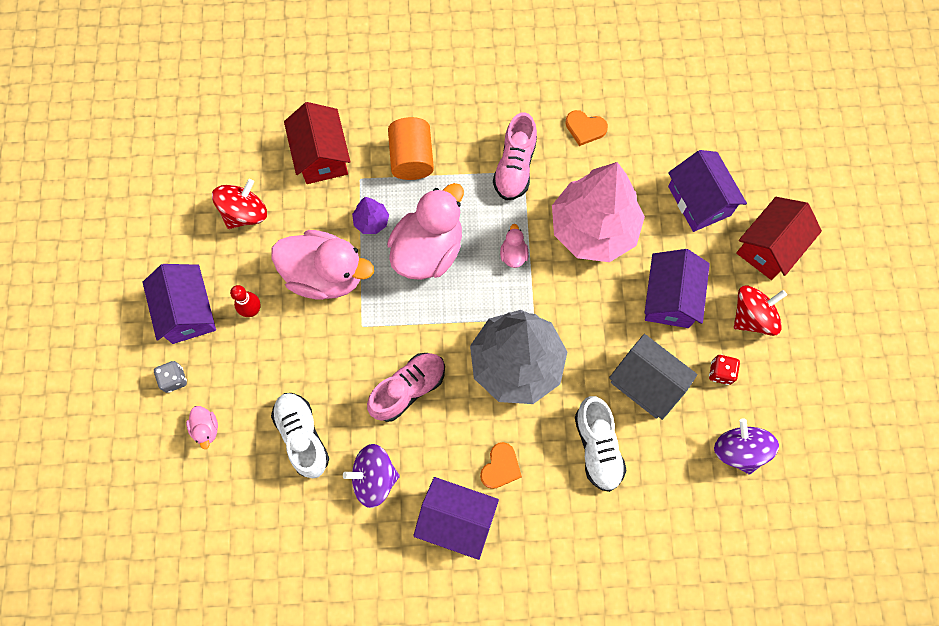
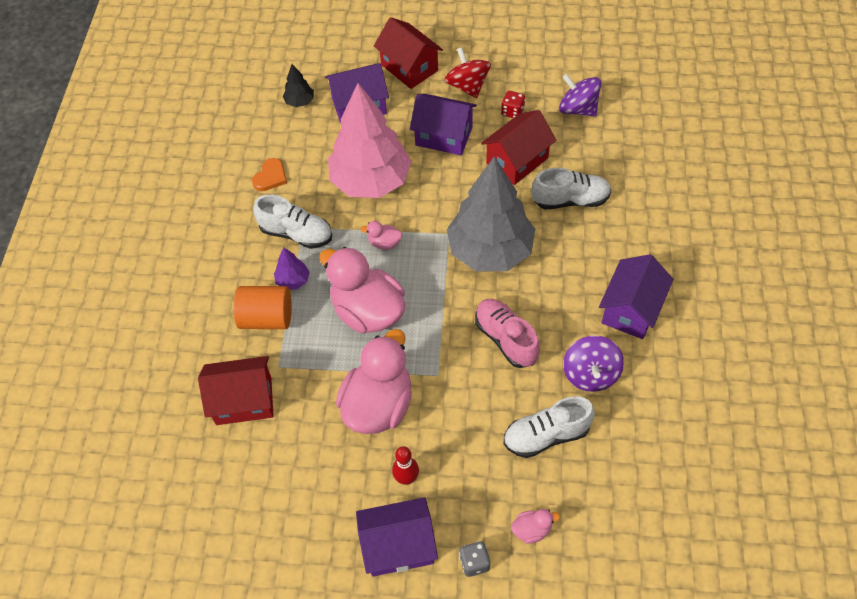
camera: 80 degrees left, 15 degrees down
red spinning top [212,179,267,229] -> none
purple tree [352,197,389,234] -> purple tree moved to [274,247,310,290]
orange heart [480,442,522,489] -> none
pink shoe [493,112,537,200] -> white shoe [253,195,332,249]
grey house [609,334,697,420] -> red house [481,110,556,185]
purple spinning top [714,418,779,474] -> purple spinning top turned 45 degrees clockwise [559,74,601,117]
none -> black tree [283,64,314,107]

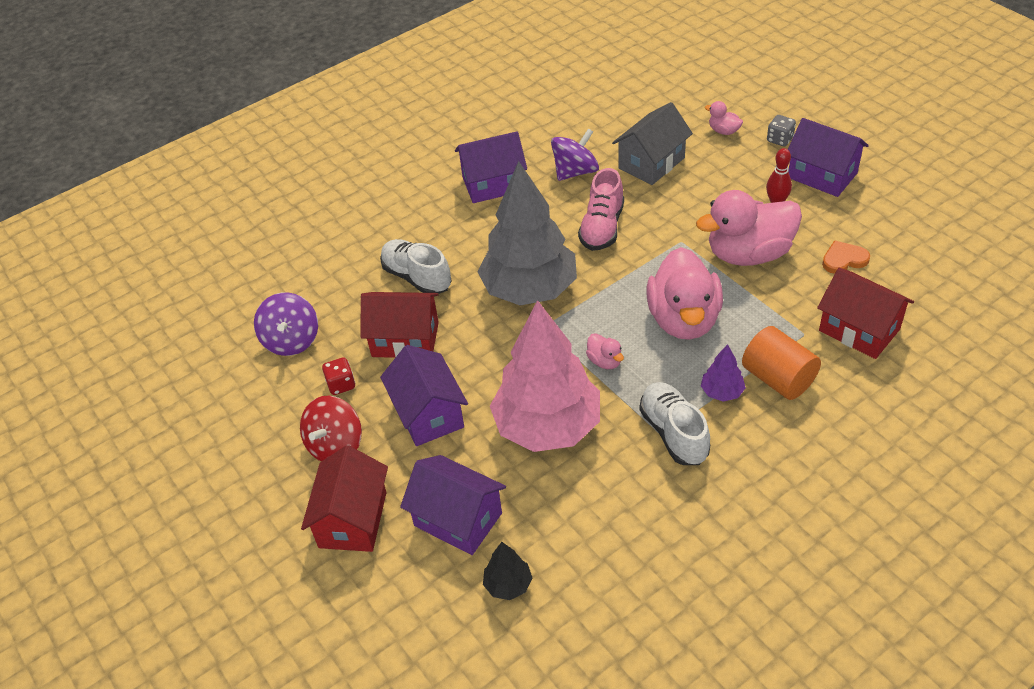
camera: 130 degrees left, 10 degrees down
orange heart [252,158,287,191] -> orange heart moved to [822,240,870,274]
white shoe [504,396,595,458] -> grey house [612,102,693,185]

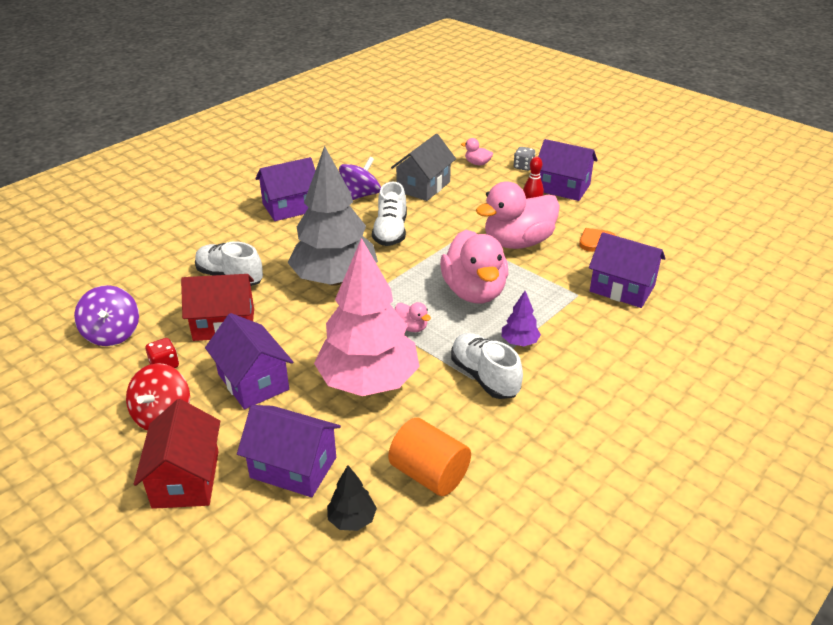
camera: 15 degrees left, 10 degrees down
pink shoe [578,168,624,251] -> white shoe [372,182,407,246]
orange cylinder [742,326,821,400] -> orange cylinder moved to [388,418,471,496]
red house [817,268,914,359] -> purple house [589,232,666,308]

